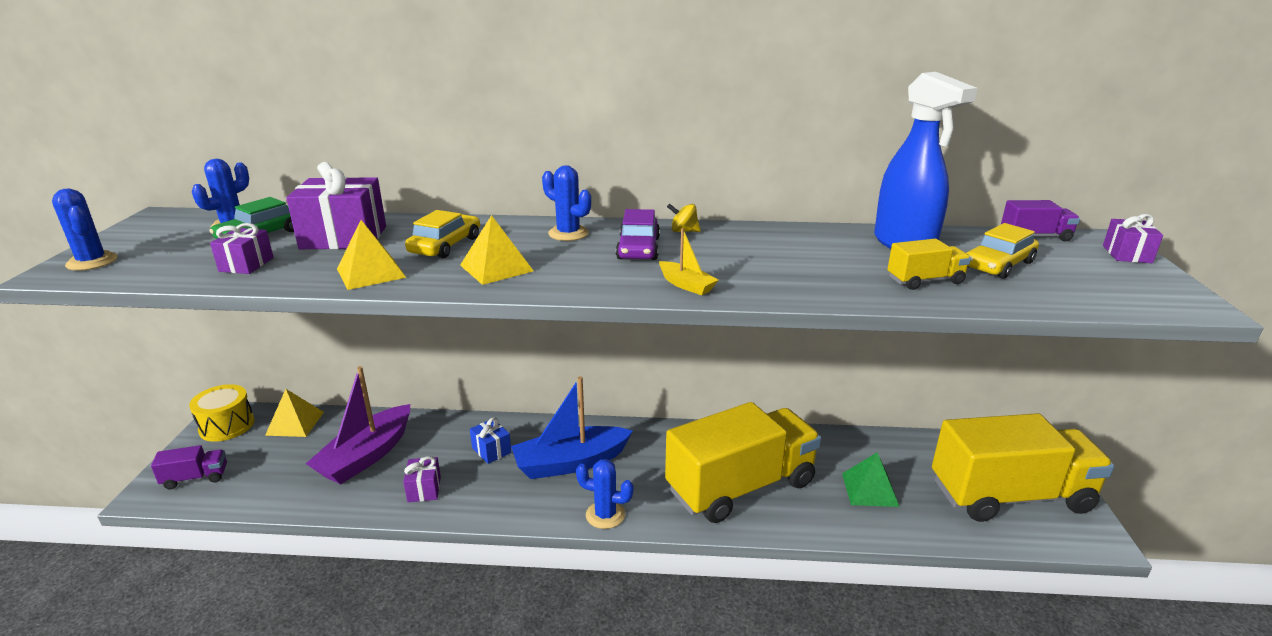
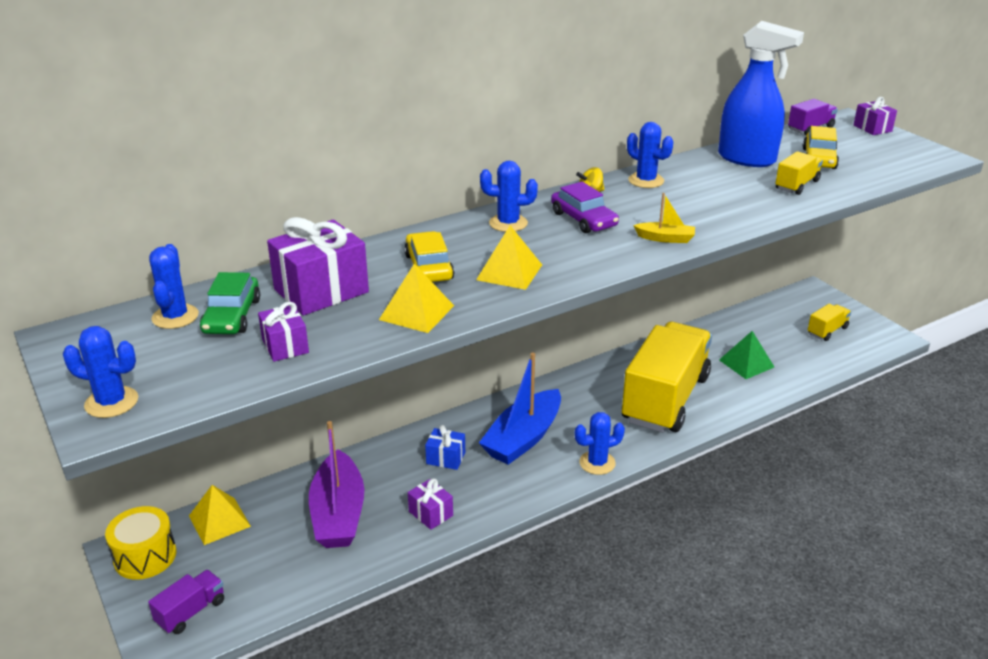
camera: 35 degrees left, 5 degrees up
yellow truck [932,413,1114,522] -> yellow truck [808,304,851,341], size x0.40
none -> blue cactus [627,122,673,188]

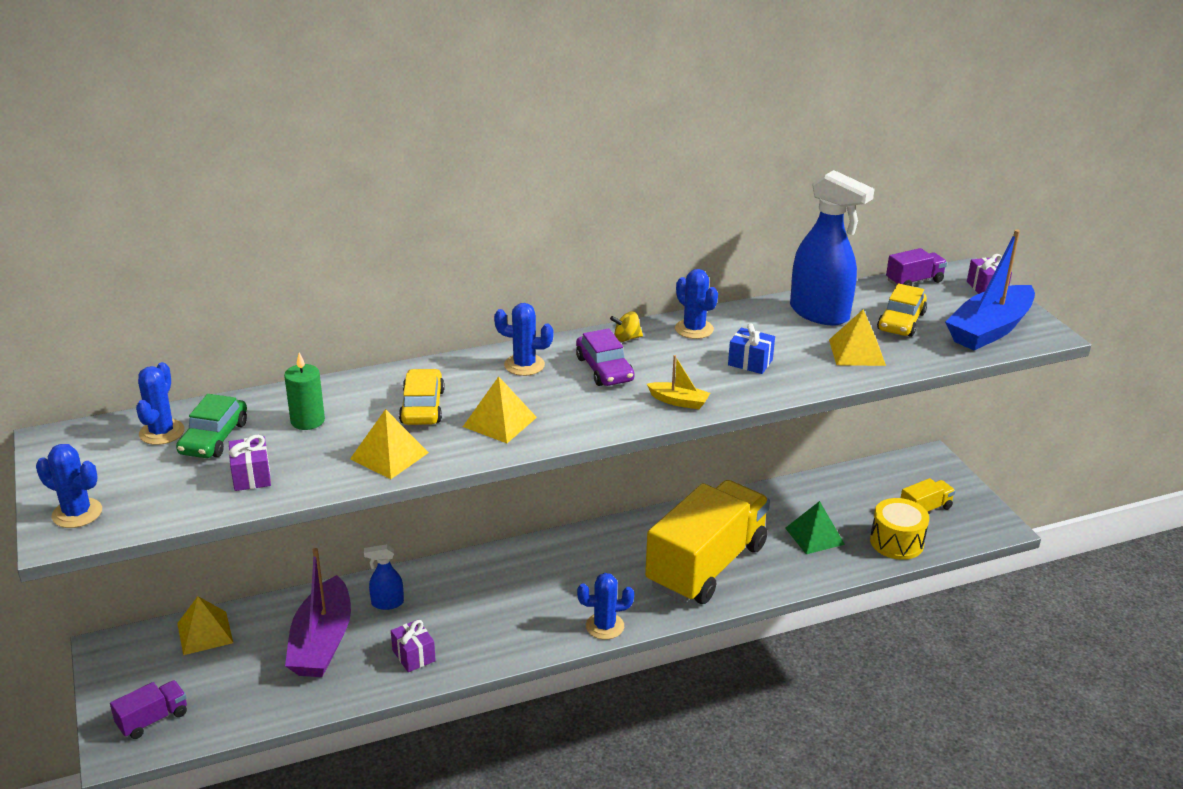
camera: 10 degrees right, 0 degrees up
yellow drum [105,506,177,580] -> yellow drum moved to [870,498,929,560]
purple gift [267,217,369,316] -> green candle [284,352,325,430]
blue gift [425,425,465,470] -> blue gift moved to [728,324,775,374]
blue boat [479,353,561,465] -> blue boat moved to [945,229,1035,350]
yellow truck [775,151,823,195] -> yellow pyramid [829,309,886,366]
none -> blue spray bottle [364,544,404,610]

